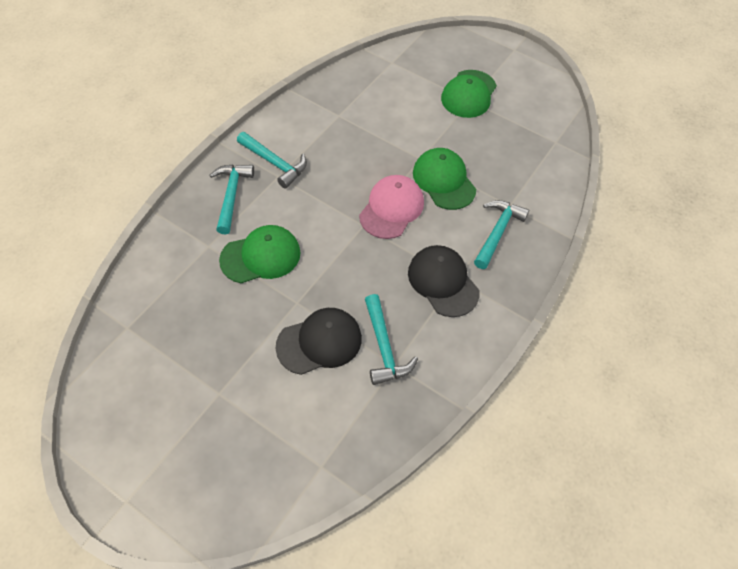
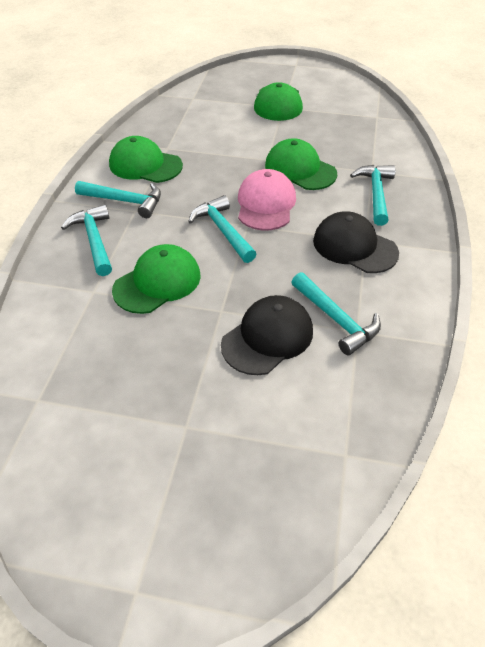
camera: 20 degrees left, 10 degrees down
none -> green cap [109,136,183,183]
none -> turquoise hammer [188,195,256,263]

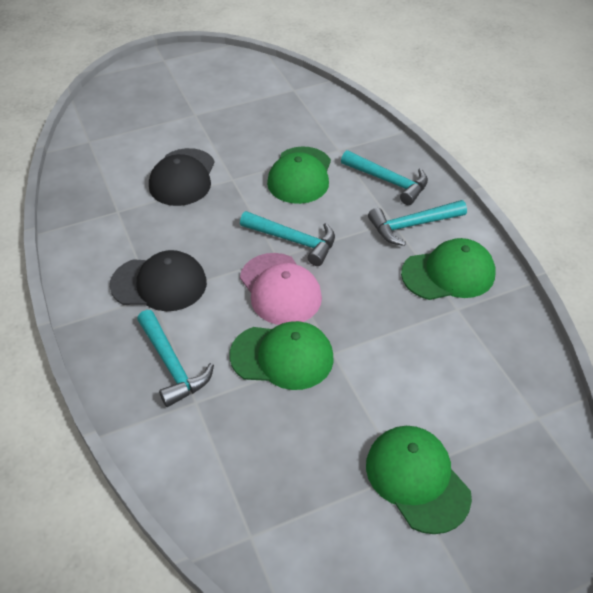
camera: 145 degrees right, 0 degrees up
turquoise hammer [291,272,381,355] -> none

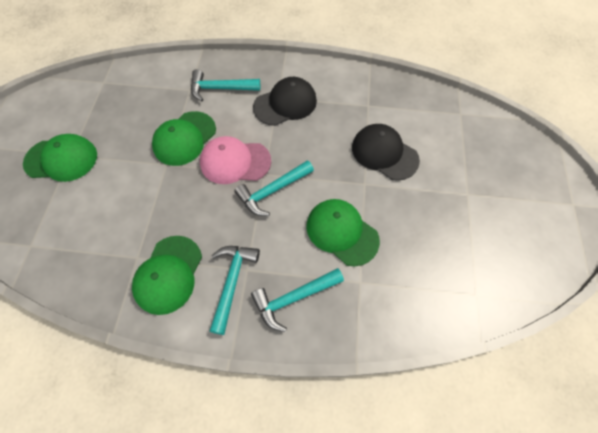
camera: 120 degrees right, 15 degrees up
black cap [110,250,207,311] -> black cap turned 150 degrees counterclockwise [253,77,317,126]

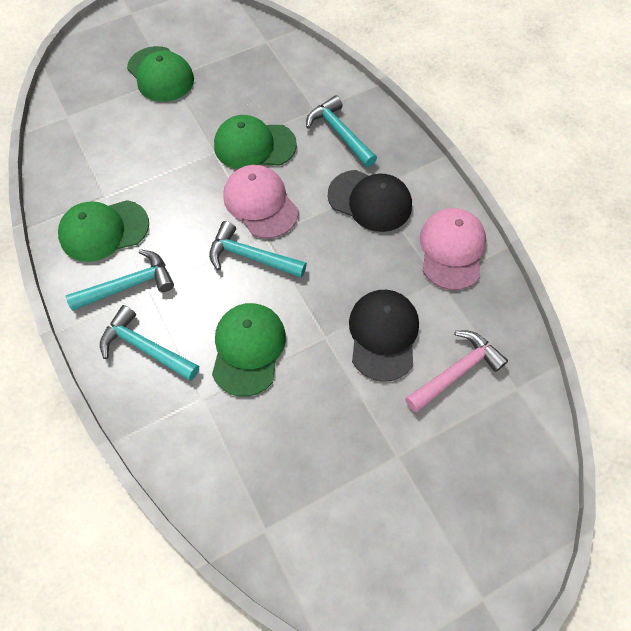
camera: 55 degrees right, 0 degrees up
none -> pink hammer [405,331,508,412]
none -> pink cap [420,208,486,290]

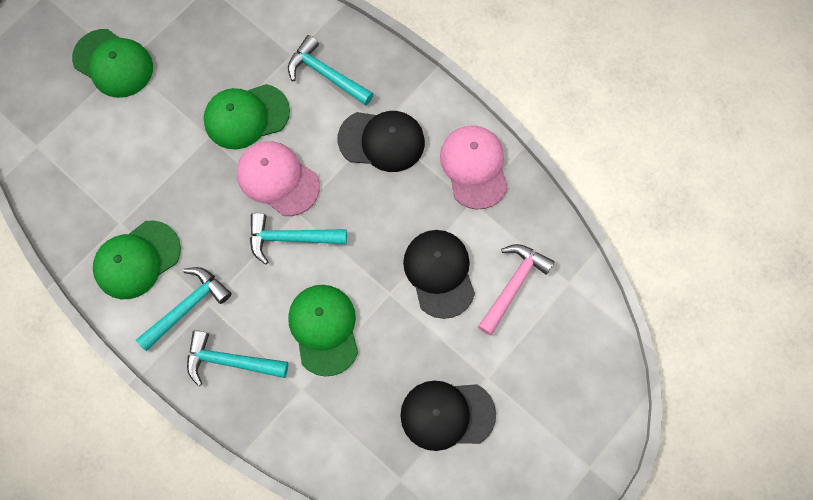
camera: 20 degrees left, 10 degrees up
none -> black cap [400,381,496,451]

